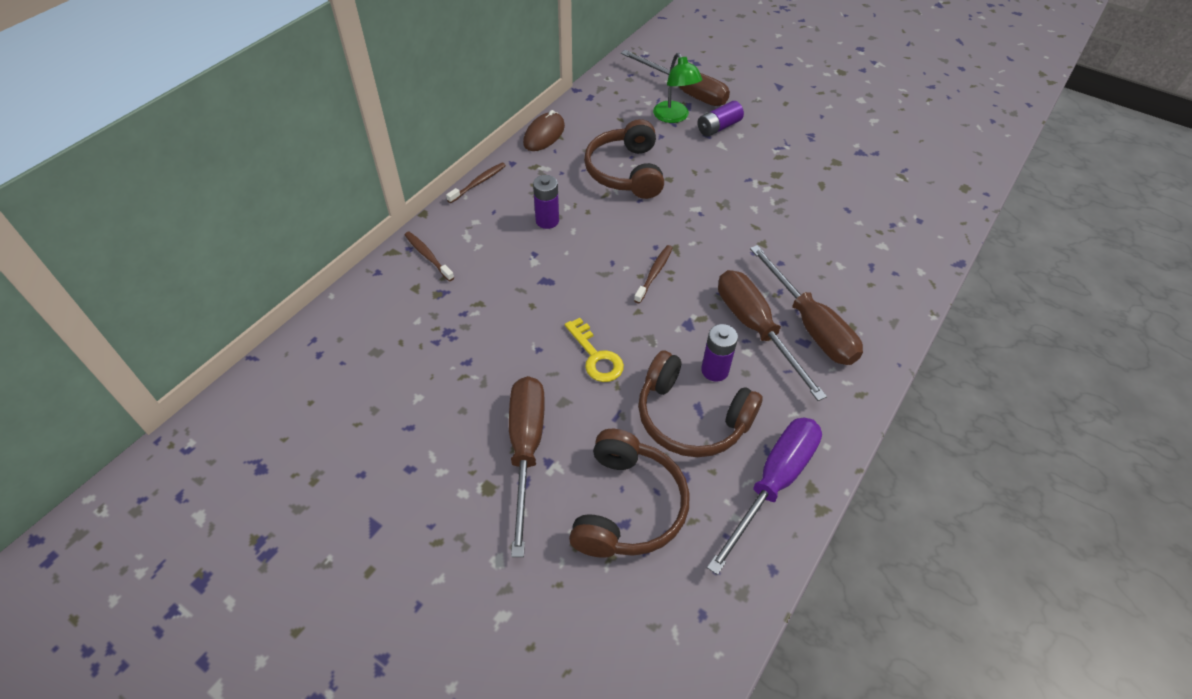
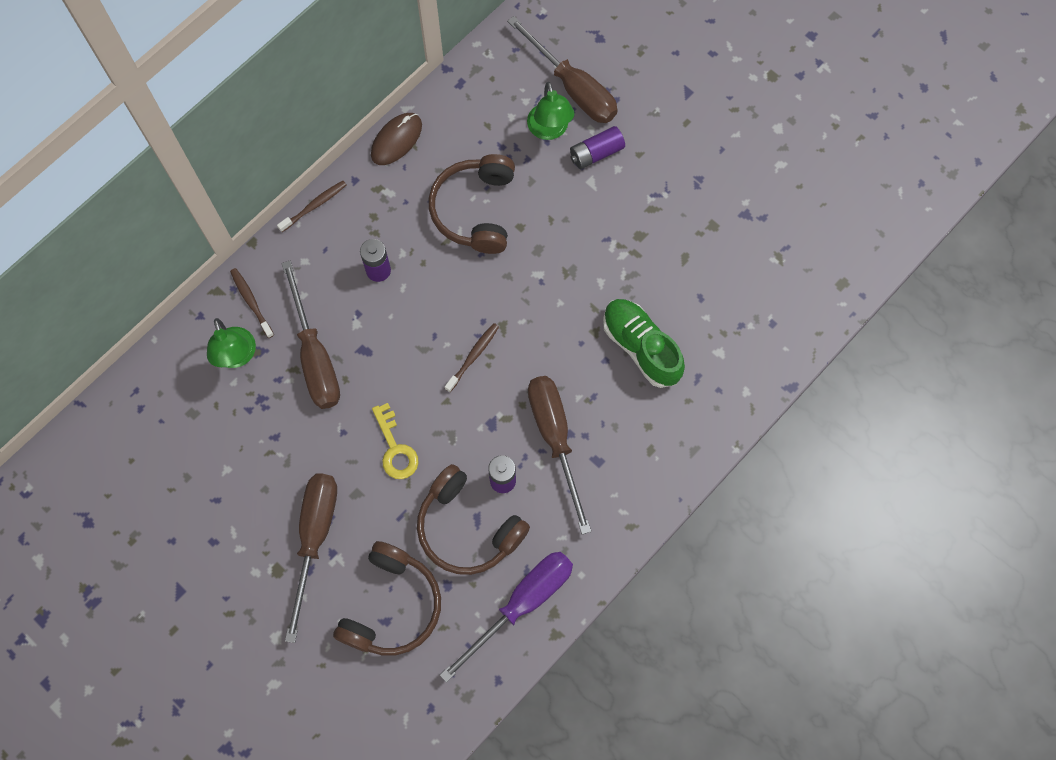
camera: 10 degrees right, 20 degrees up
brown screwdriver [750,245,863,365] -> brown screwdriver moved to [281,261,340,409]
none -> green lamp [207,318,256,368]
none -> green shoe [603,299,685,388]

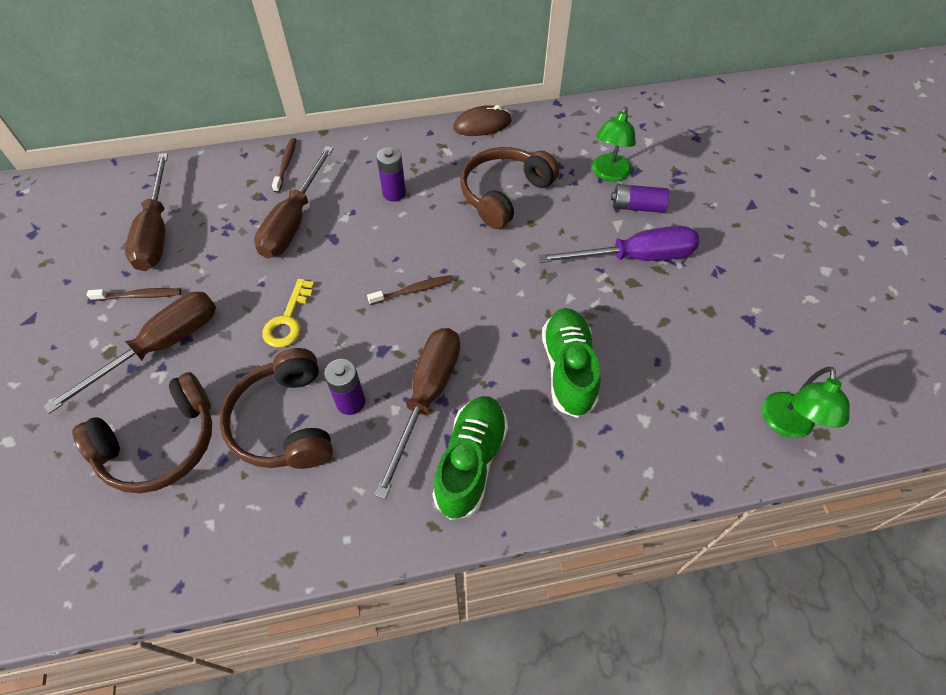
camera: 35 degrees right, 15 degrees down
green lamp [207,318,256,368] -> green lamp moved to [762,367,850,438]
brown toothbrush [277,181,346,232] -> brown toothbrush moved to [87,288,181,301]
purple screwdriver [440,552,573,683] -> purple screwdriver moved to [537,226,699,263]
brown screwdriver [507,16,618,123] -> brown screwdriver moved to [125,153,168,271]
none -> green shoe [432,396,508,520]

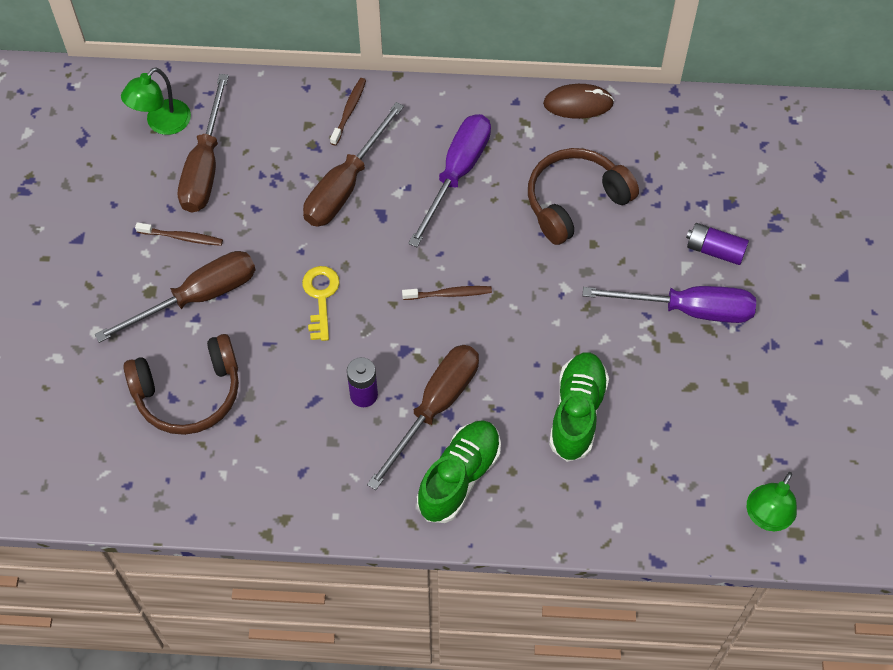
camera: 15 degrees right, 5 degrees up
brown headphones [219,348,333,469] -> none
yellow key [262,279,314,347] -> yellow key turned 150 degrees clockwise [302,266,340,341]
purple battery [377,147,406,202] -> purple screwdriver [408,114,491,247]
green lamp [592,107,636,181] -> green lamp moved to [121,67,191,135]

